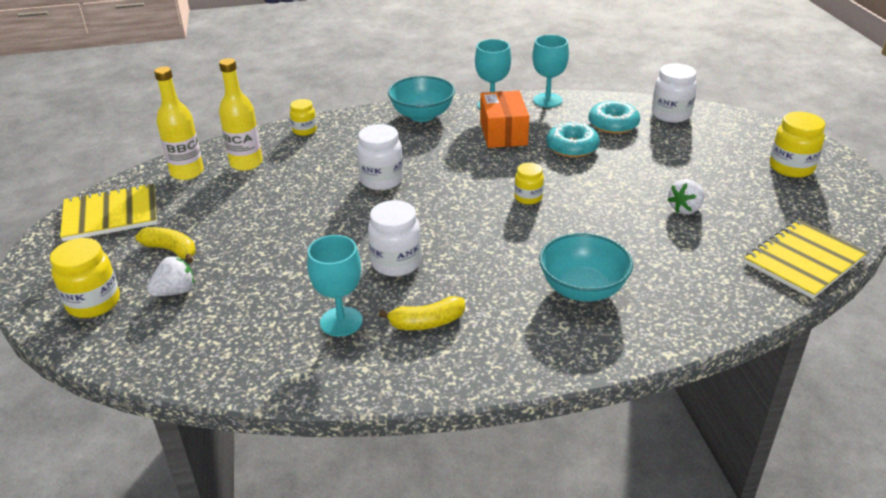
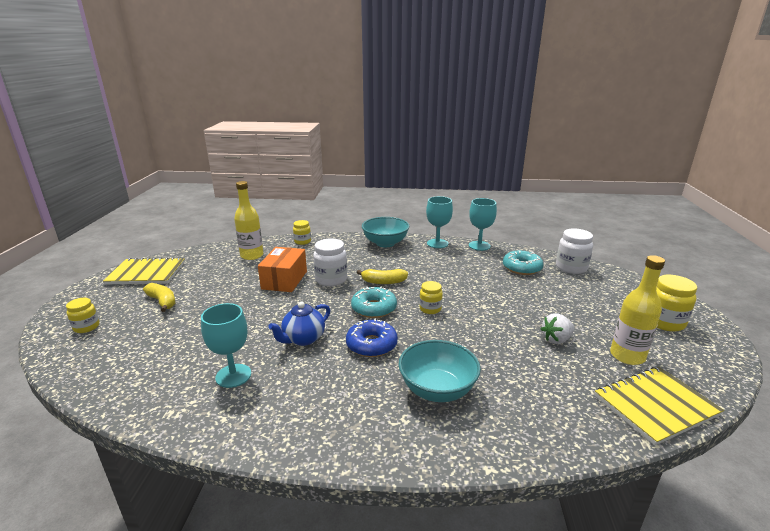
camera: 15 degrees right, 10 degrees down
yellow jar [50,238,120,318] -> yellow jar [66,298,99,333], size x0.62
white strawberry [147,256,194,296] -> none
yellow bottle [154,66,204,180] -> yellow bottle moved to [610,255,665,365]
white jar [368,200,421,277] -> blue teapot [268,302,330,346]
yellow banana [379,296,465,330] -> yellow banana moved to [357,269,408,284]
orange box [480,91,529,148] -> orange box moved to [258,247,307,292]
turquoise donut [546,121,600,158] -> turquoise donut moved to [351,287,397,318]
none -> blue donut [346,319,398,357]

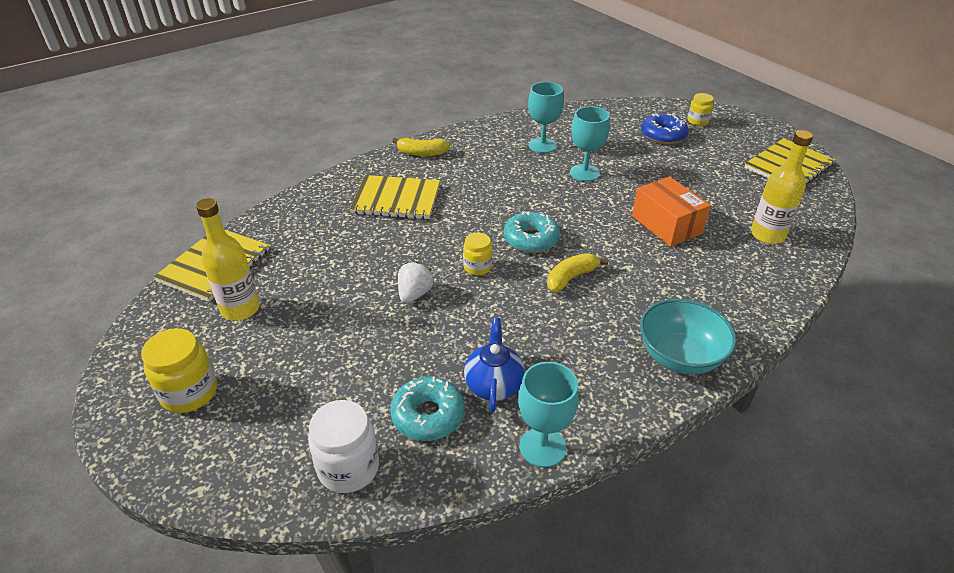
camera: 140 degrees right, 15 degrees up
yellow banana [143,283,175,312] -> yellow banana moved to [392,138,450,156]
blue teapot [268,302,330,346] -> blue teapot moved to [464,318,525,412]
yellow jar [293,220,311,245] -> none
white jar [313,238,347,286] -> none
blue donut [346,319,398,357] -> blue donut moved to [641,113,689,144]
turquoise bowl [399,340,481,402] -> yellow notebook [350,175,440,219]
turquoise goblet [426,196,453,248] -> turquoise goblet moved to [570,106,610,181]
white strawberry [541,313,574,344] -> white strawberry moved to [398,262,434,303]

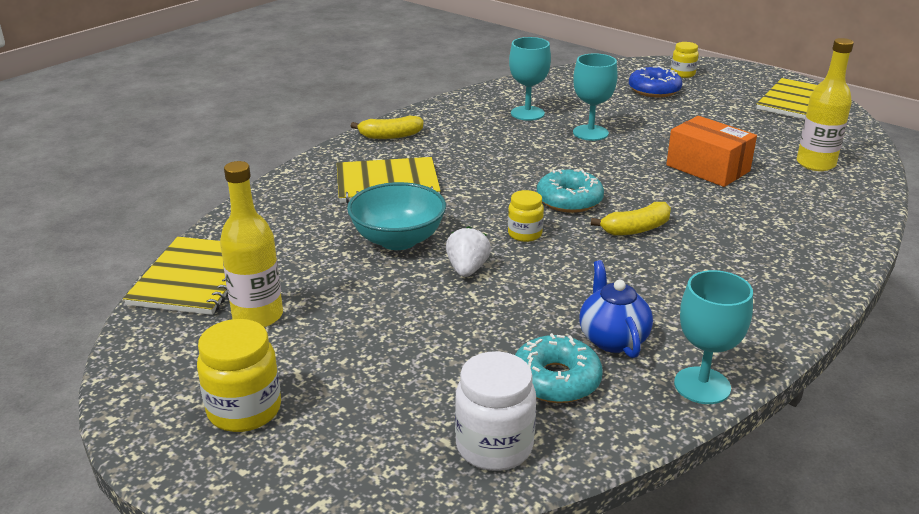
camera: 15 degrees left, 10 degrees down
yellow banana [547,253,608,292] -> yellow banana turned 150 degrees counterclockwise [591,202,671,236]
turquoise bowl [640,299,737,375] -> turquoise bowl moved to [347,182,446,250]

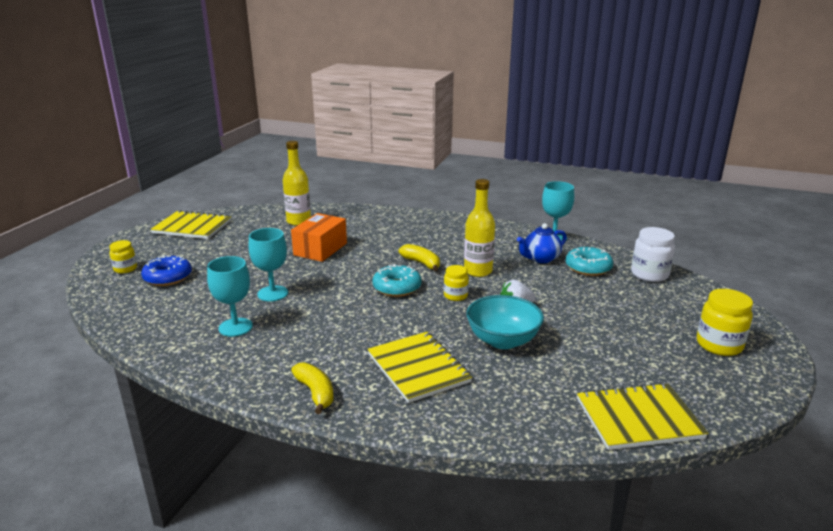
camera: 110 degrees left, 5 degrees down
yellow bottle [220,161,283,327] -> yellow bottle moved to [464,179,495,277]

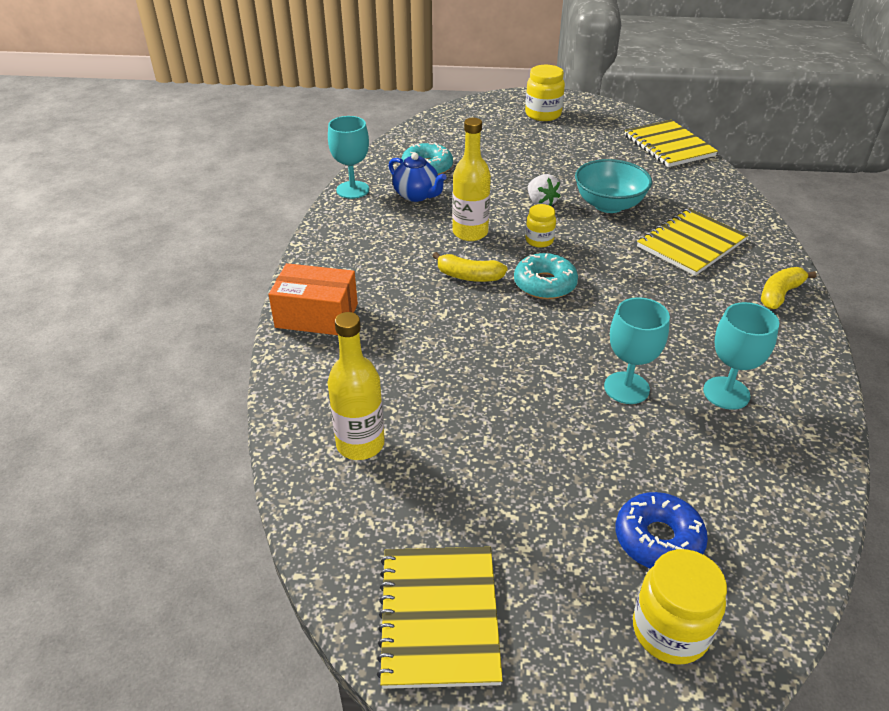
camera: 105 degrees left, 15 degrees up
yellow jar [109,240,137,273] -> yellow jar [633,549,727,665], size x1.62
orange box [291,213,347,262] -> orange box moved to [268,263,358,335]
yellow banana [399,244,440,271] -> yellow banana turned 105 degrees counterclockwise [432,252,507,282]
white jar [631,227,675,282] -> none

